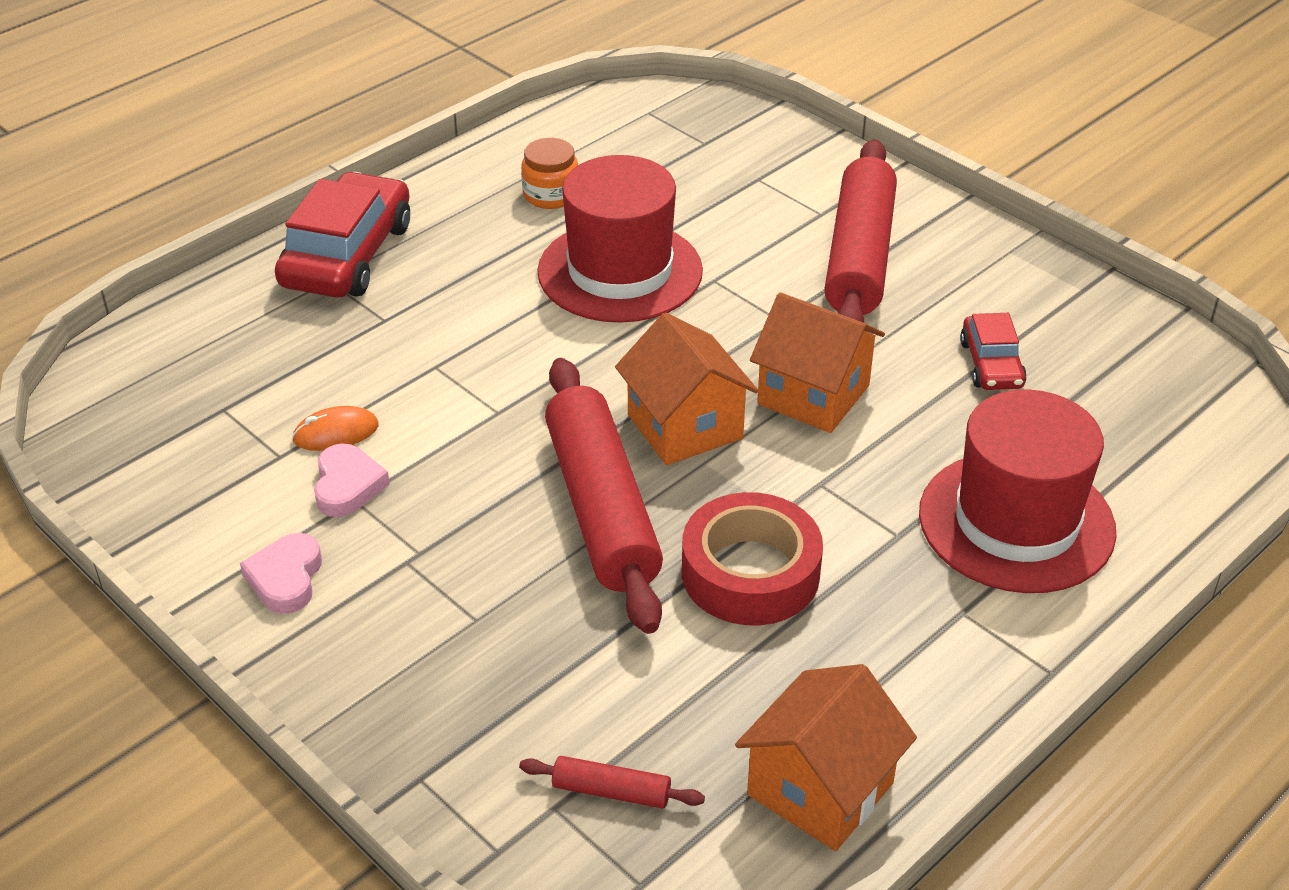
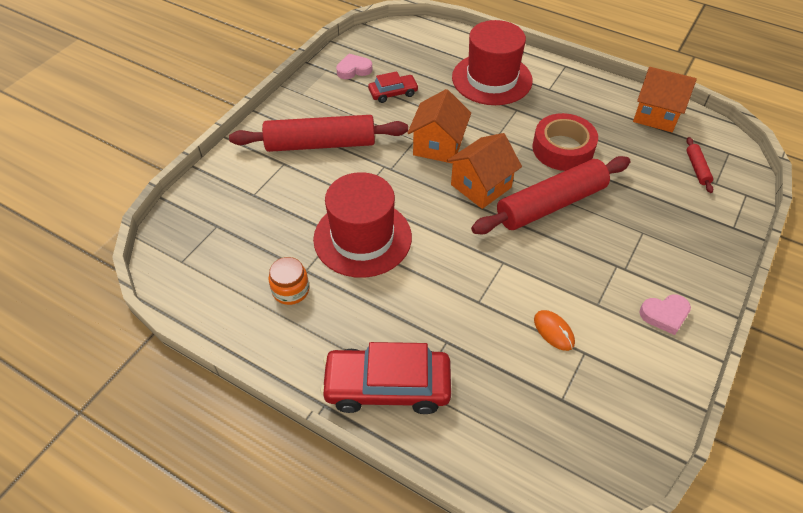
camera: 105 degrees left, 10 degrees up
pink heart [314,443,390,517] -> pink heart moved to [336,54,373,79]

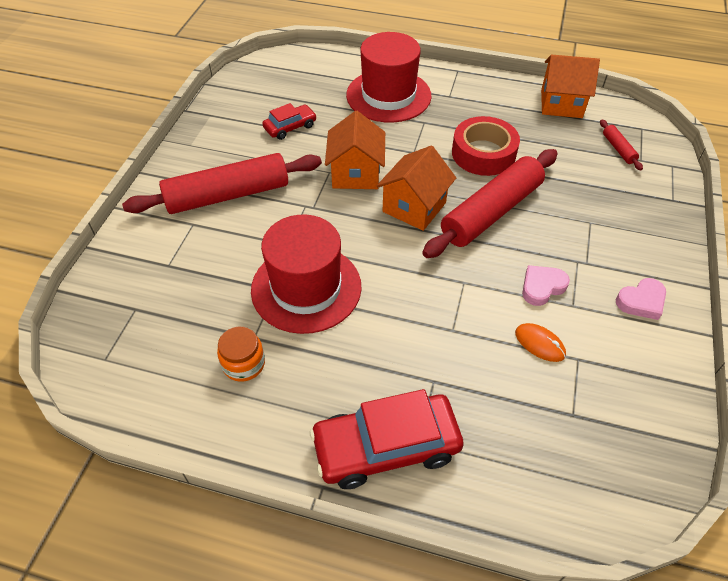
camera: 15 degrees left, 0 degrees up
pink heart [336,54,373,79] -> pink heart moved to [522,265,570,306]

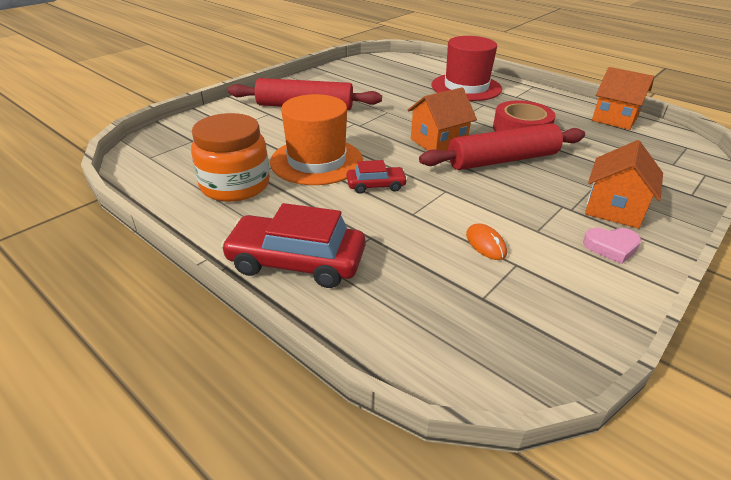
camera: 25 degrees right, 15 degrees down
orange jar [217,327,265,382] -> orange jar [191,113,270,202], size x1.92
red hat [251,215,362,334] -> orange hat [270,94,363,185]
red car [262,103,317,140] -> red car moved to [347,160,408,194]
orange house [325,111,385,189] -> orange house moved to [585,140,663,228]
pink heart [522,265,570,306] -> none
red rolling pin [600,120,643,171] -> none

